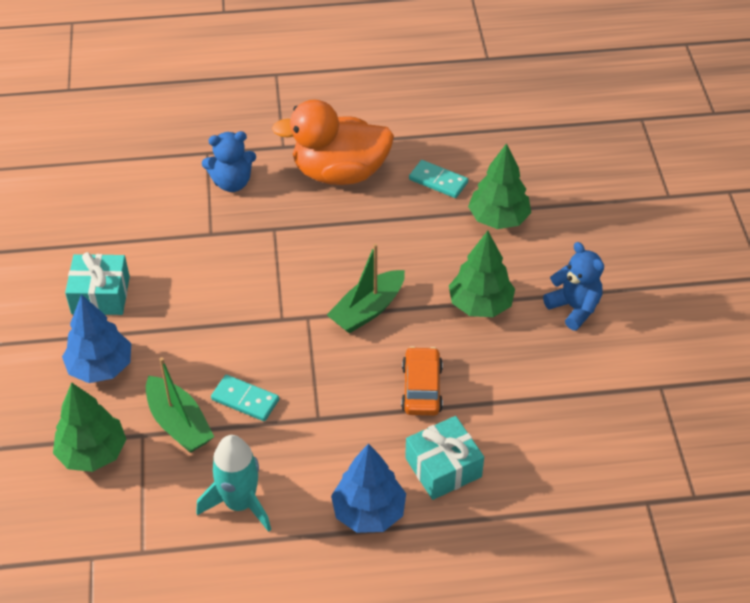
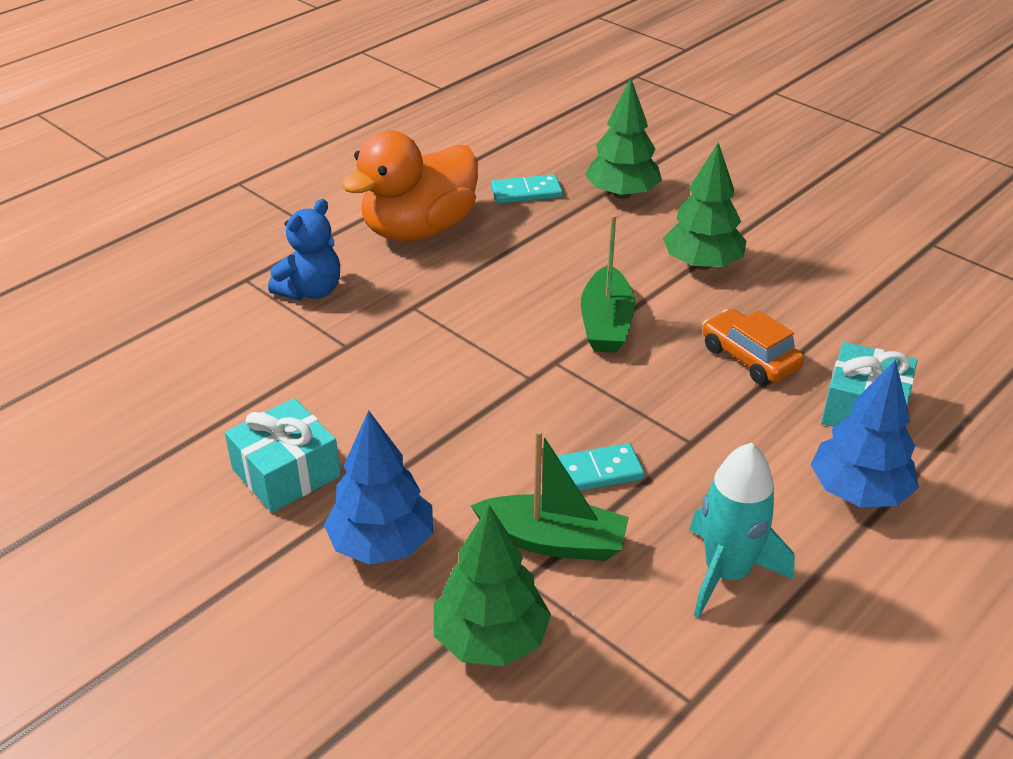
camera: 40 degrees left, 10 degrees down
blue teddy bear [543,242,604,331] -> none

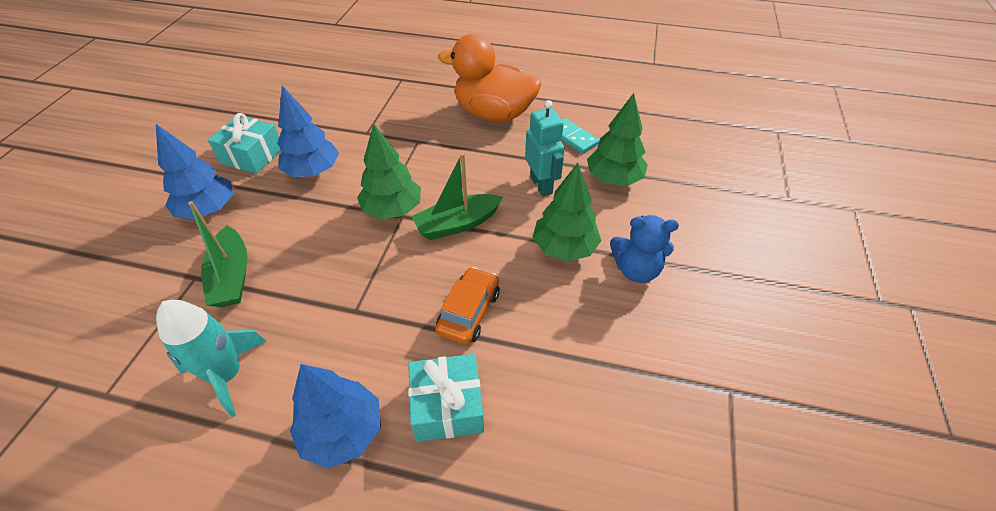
camera: 60 degrees right, 10 degrees up
blue teddy bear [268,199,340,300] -> blue teddy bear moved to [610,215,679,283]
green tree [434,505,551,666] -> green tree moved to [357,124,421,219]
turquoise domino [557,443,645,491] -> none
none -> blue tree [277,86,339,177]
none -> turquoise robot [525,100,565,196]

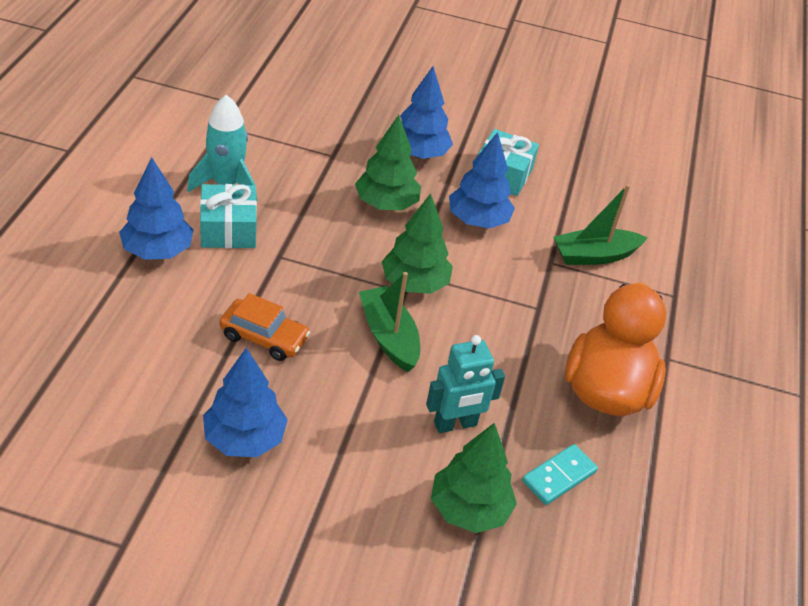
camera: 85 degrees right, 5 degrees down
green boat [188,201,247,307] -> green boat moved to [554,184,648,265]
turquoise gift [408,354,484,442] -> turquoise gift moved to [200,184,257,248]
green tree [532,163,601,261] -> green tree moved to [355,115,421,210]
blue teddy bear [610,215,679,283] -> none
none -> blue tree [203,348,288,457]

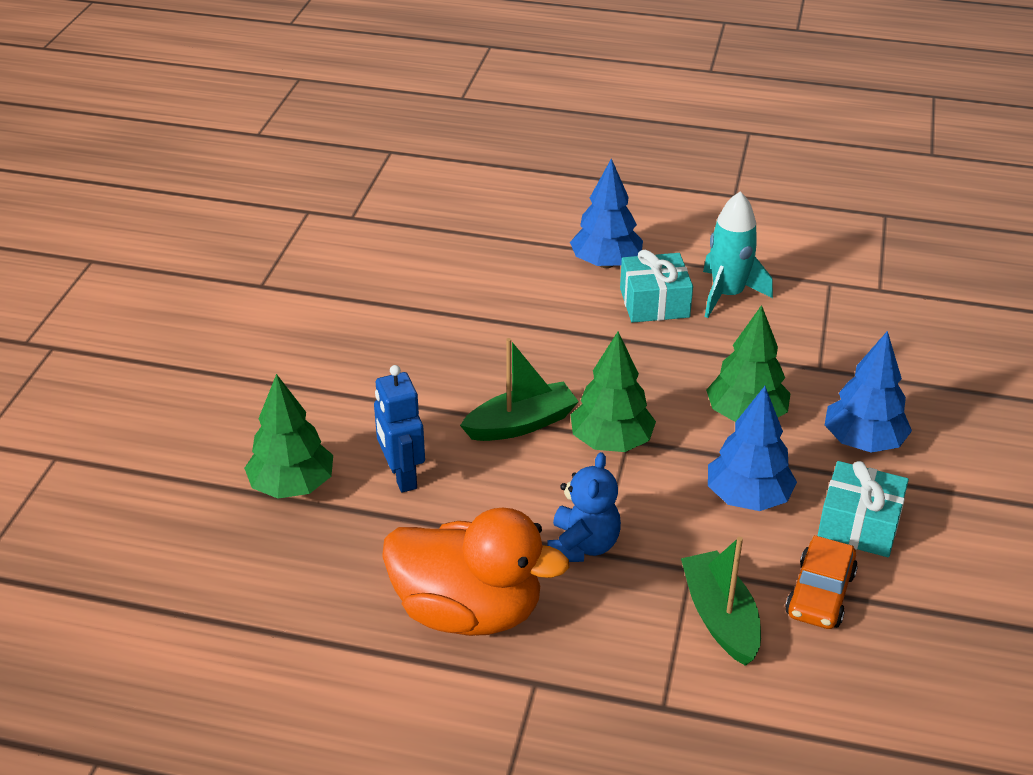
camera: 95 degrees right, 5 degrees down
blue tree [203,348,288,457] -> none
orange car [220,293,310,361] -> orange car moved to [785,535,858,629]
turquoise robot [426,335,505,433] -> blue robot [374,365,425,493]
turquoise domino [522,444,598,505] -> none
none -> blue teddy bear [547,452,621,562]

